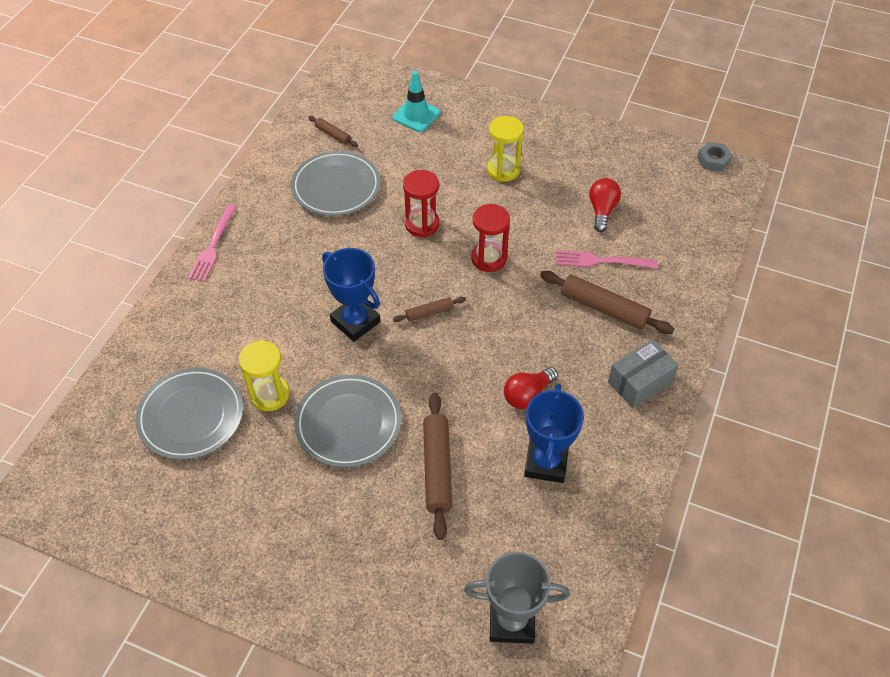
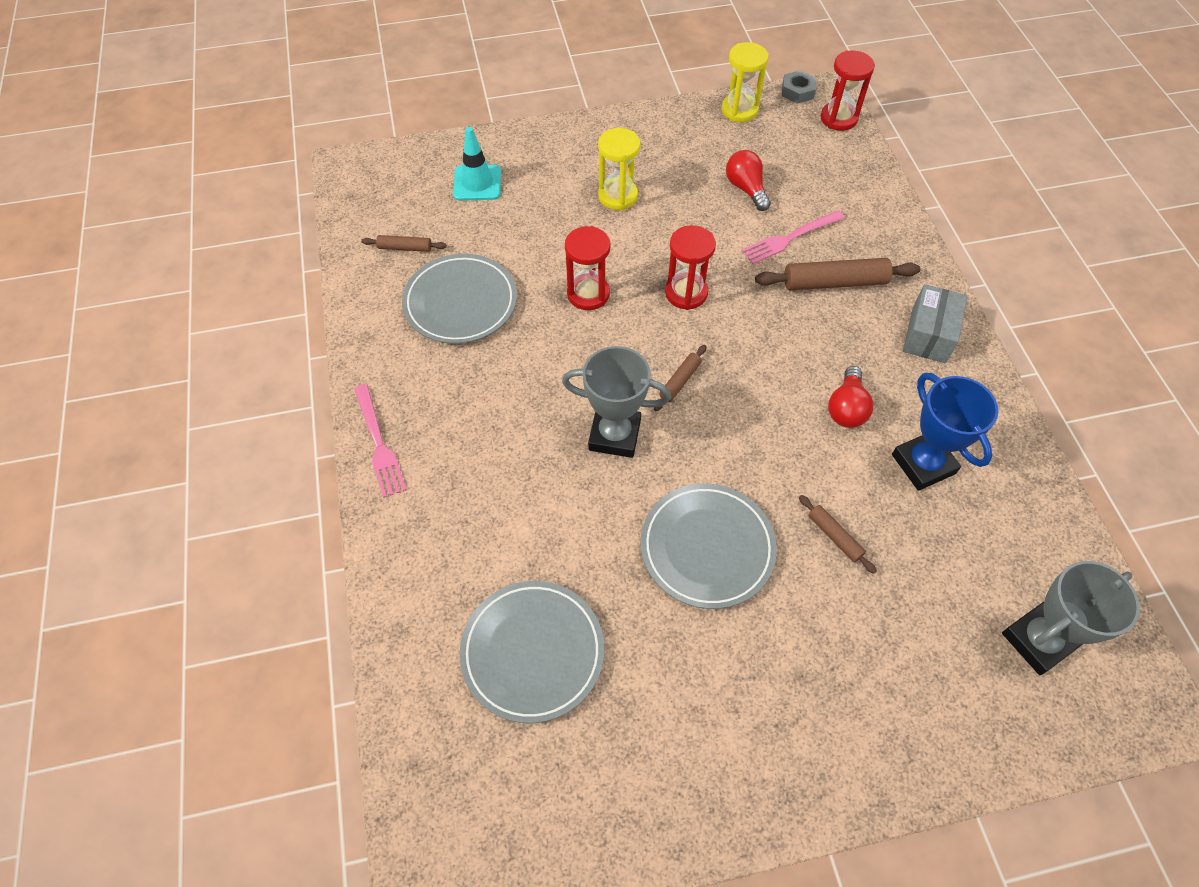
camera: 35 degrees left, 5 degrees up
yellow hourglass [239,340,290,411] -> yellow hourglass moved to [722,42,769,122]
blue trophy [322,248,381,342] -> grey trophy [562,346,671,458]
brown rolling pin [423,393,452,540] -> brown rolling pin [799,495,877,574], size x0.53
none -> red hourglass [821,51,875,131]

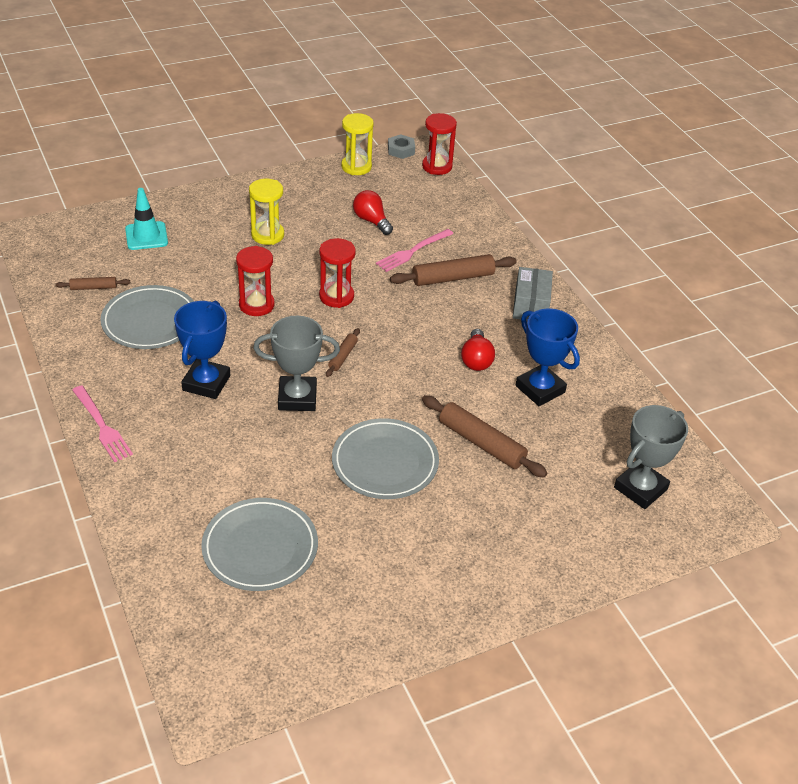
camera: 15 degrees left, 15 degrees down
brown rolling pin [799,495,877,574] -> brown rolling pin [422,395,547,477], size x1.88
none -> blue trophy [174,301,230,399]

